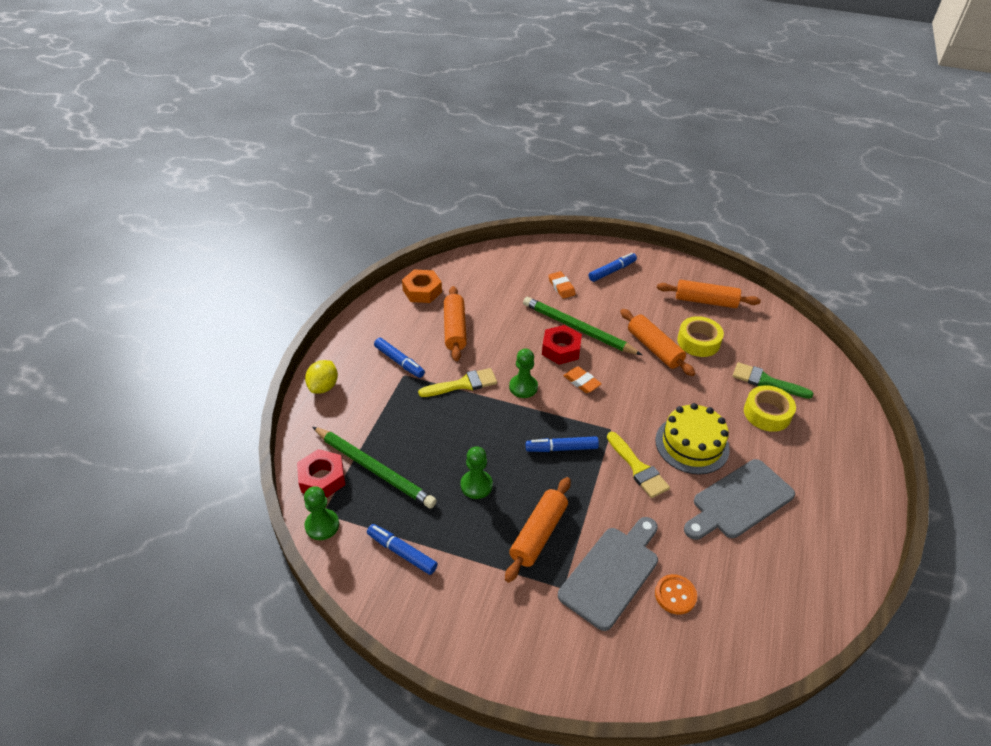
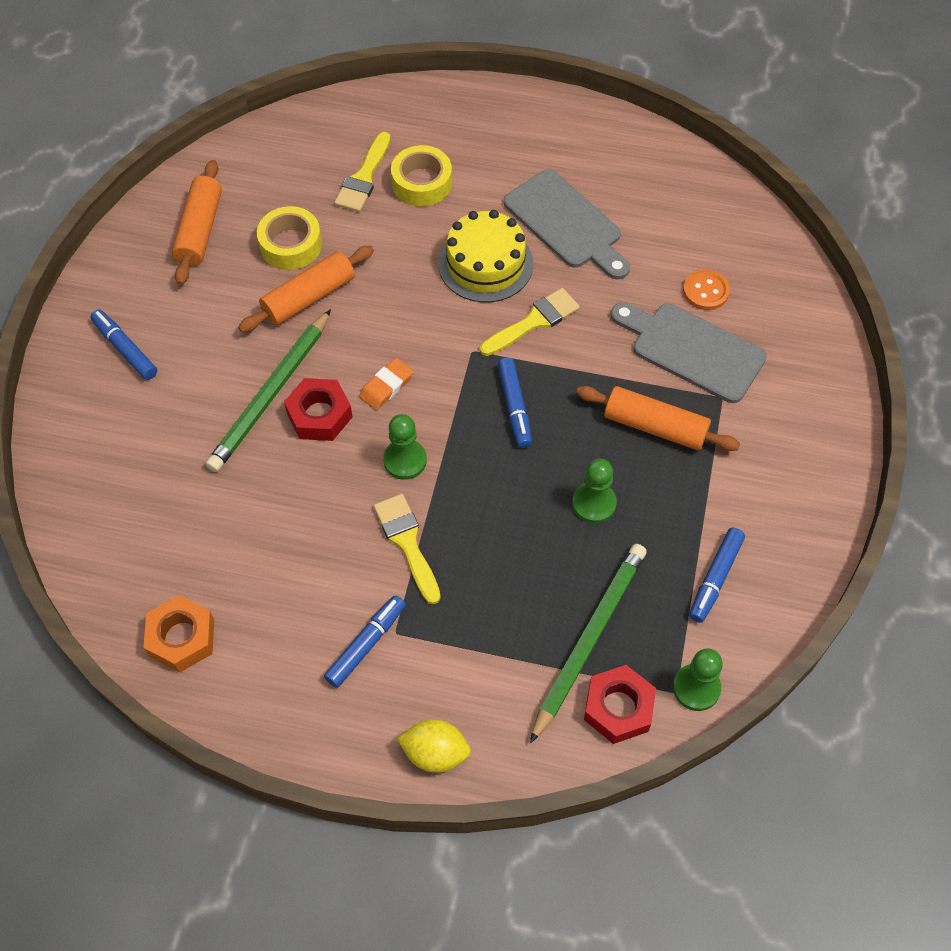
camera: 95 degrees left, 15 degrees up
orange rolling pin [444,286,467,361] -> none
orange eraser [548,271,576,299] -> none
green brush [733,362,814,399] -> yellow brush [334,132,391,212]

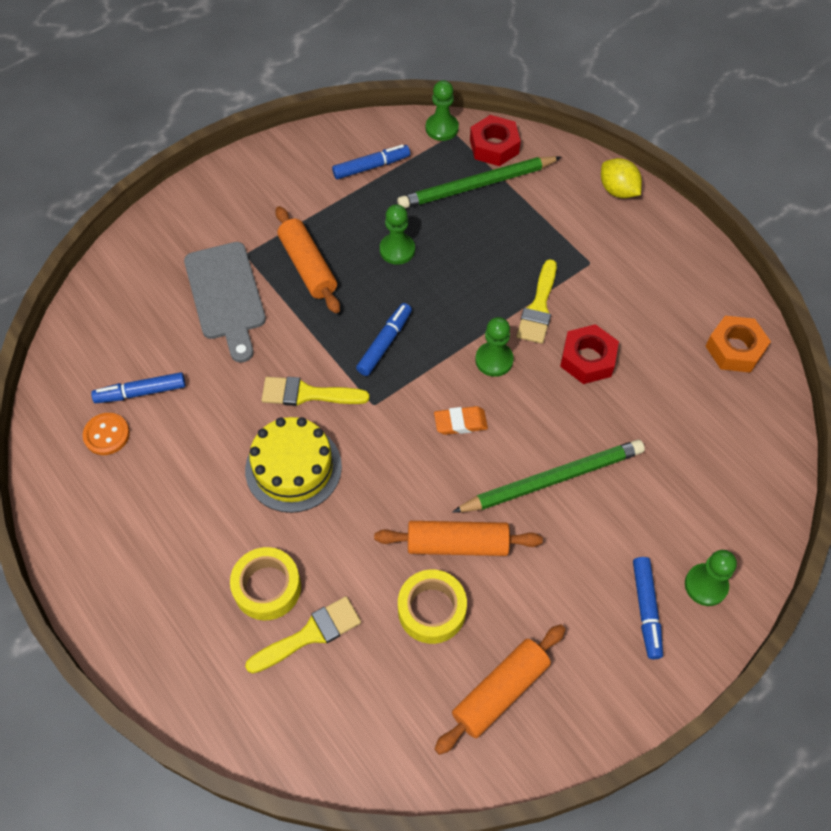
camera: 140 degrees left, 0 degrees up
red nut [284,378,352,441] -> red nut moved to [560,324,619,384]
blue marker [324,595,406,688] -> blue marker moved to [91,372,186,403]
grey cutting board [504,169,630,280] -> none
orange button [683,270,730,310] -> orange button moved to [83,413,130,455]
none -> green pawn [685,550,737,606]

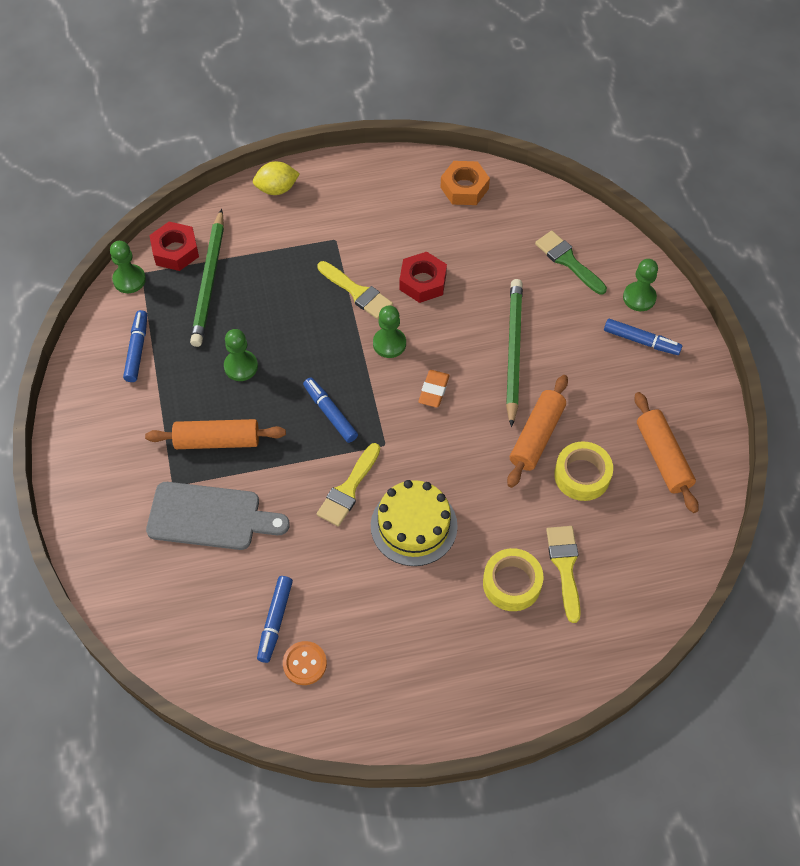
camera: 65 degrees left, 0 degrees up
none -> green brush [535,231,607,295]

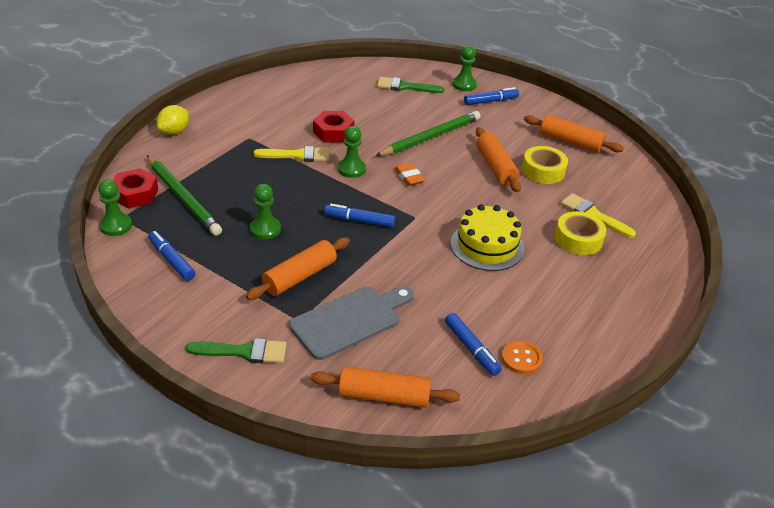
camera: 45 degrees left, 20 degrees down
yellow brush [317,443,380,527] -> none
orange nut [440,161,490,205] -> none
green pencil [506,279,523,427] -> green pencil turned 90 degrees clockwise [375,111,480,156]
none -> green brush [186,338,287,363]
none -> orange rolling pin [311,366,460,408]

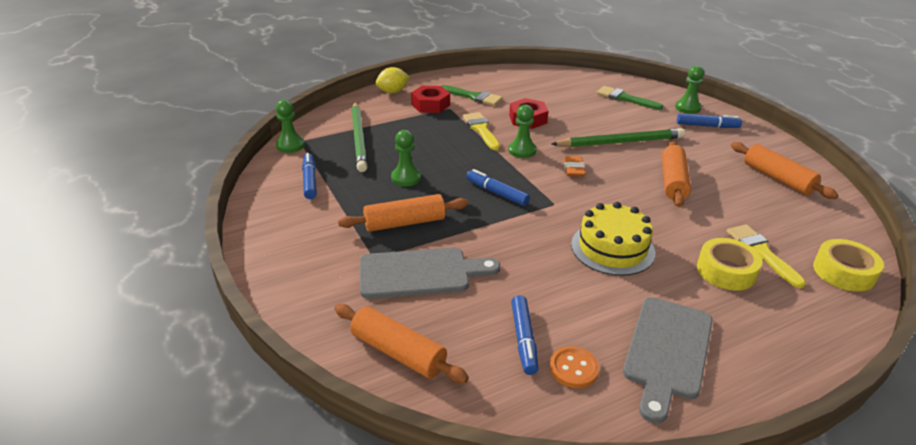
camera: 30 degrees right, 5 degrees down
red nut [113,168,158,209] -> red nut moved to [411,86,450,113]
green brush [186,338,287,363] -> green brush moved to [441,85,503,106]
yellow brush [254,146,330,162] -> yellow brush turned 135 degrees counterclockwise [463,112,500,150]
yellow tape [522,146,568,184] -> yellow tape moved to [813,239,884,292]
none -> grey cutting board [623,297,713,423]

